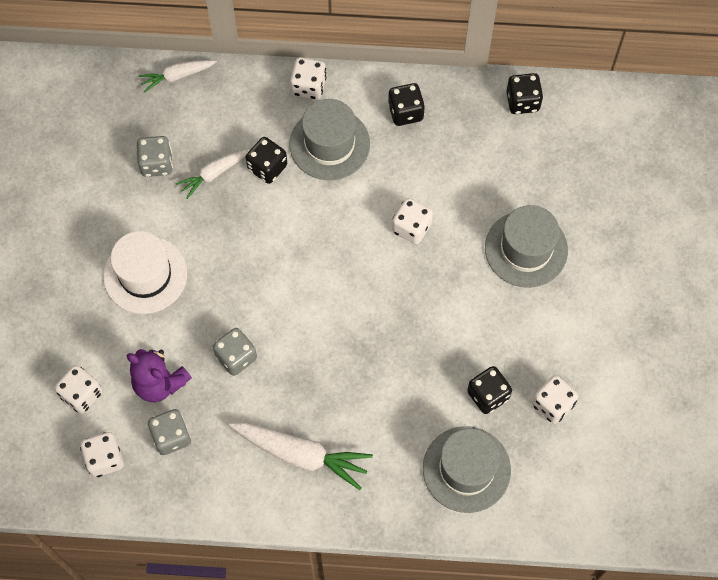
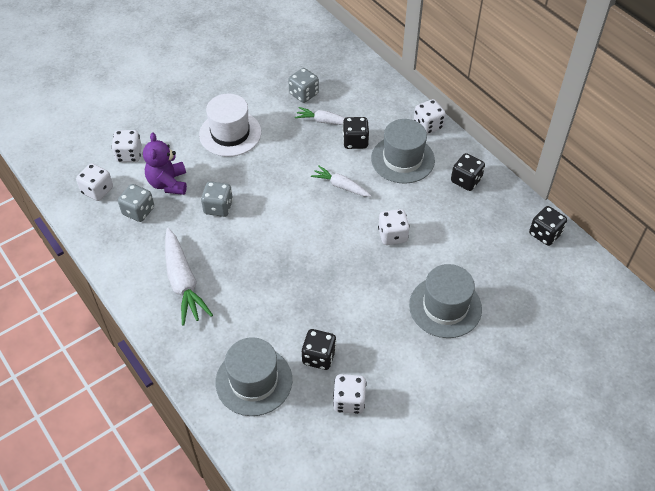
camera: 50 degrees right, 15 degrees down
white carrot [138,60,217,93] -> white carrot moved to [311,166,371,197]

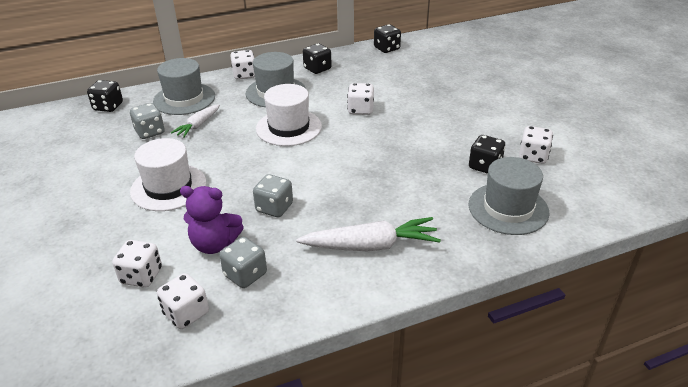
camera: 75 degrees left, 15 degrees down
white carrot [311,166,371,197] -> white hat [256,84,322,146]
black dice [343,117,369,149] -> black dice moved to [87,80,123,112]
grey hat [409,264,482,338] -> grey hat moved to [153,58,215,115]

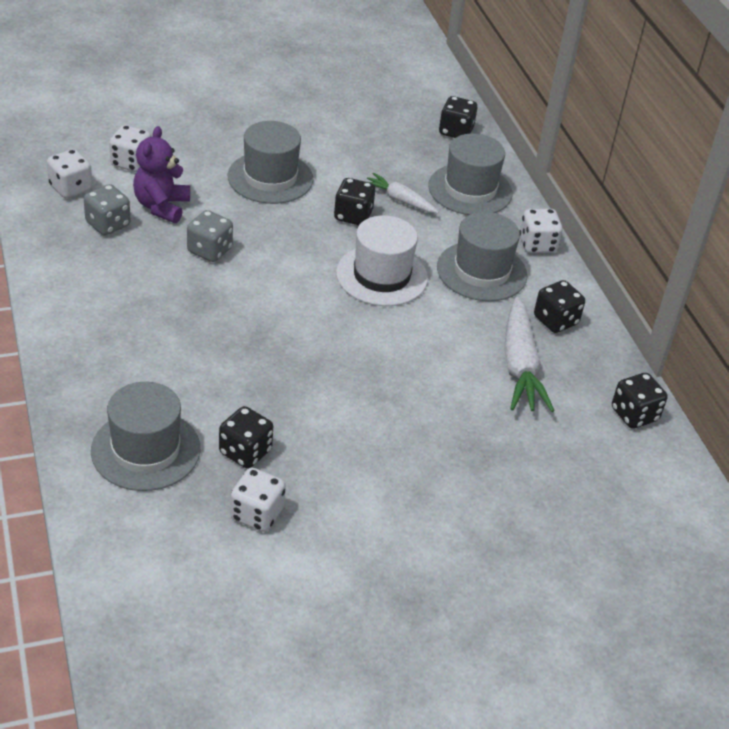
camera: 90 degrees right, 5 degrees up
grey dice [130,103,165,139] -> none
white hat [130,138,207,211] -> grey hat [228,121,314,204]
white carrot [296,217,441,251] -> white carrot moved to [504,297,555,412]
white dice [347,83,374,115] -> none
none -> black dice [334,178,375,225]

